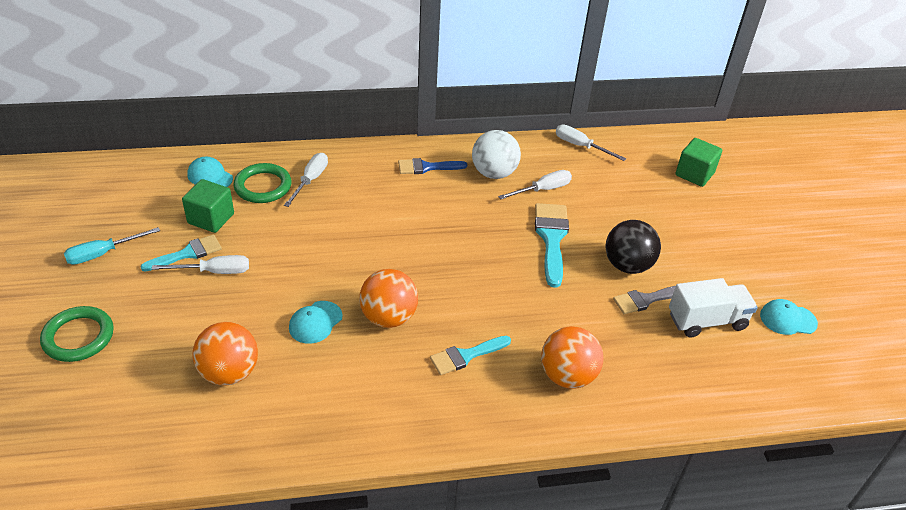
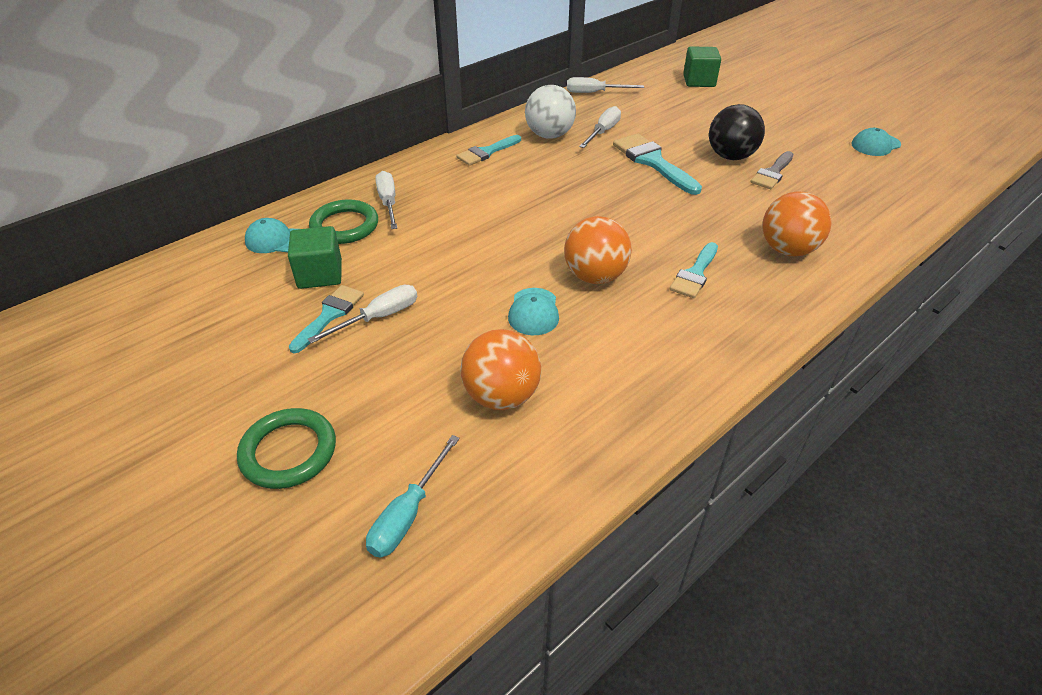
camera: 30 degrees left, 0 degrees up
turquoise screwdriver [64,227,160,265] -> turquoise screwdriver moved to [366,435,460,558]
blue brush [398,158,467,174] -> turquoise brush [456,135,521,166]
white truck [669,278,758,338] -> none

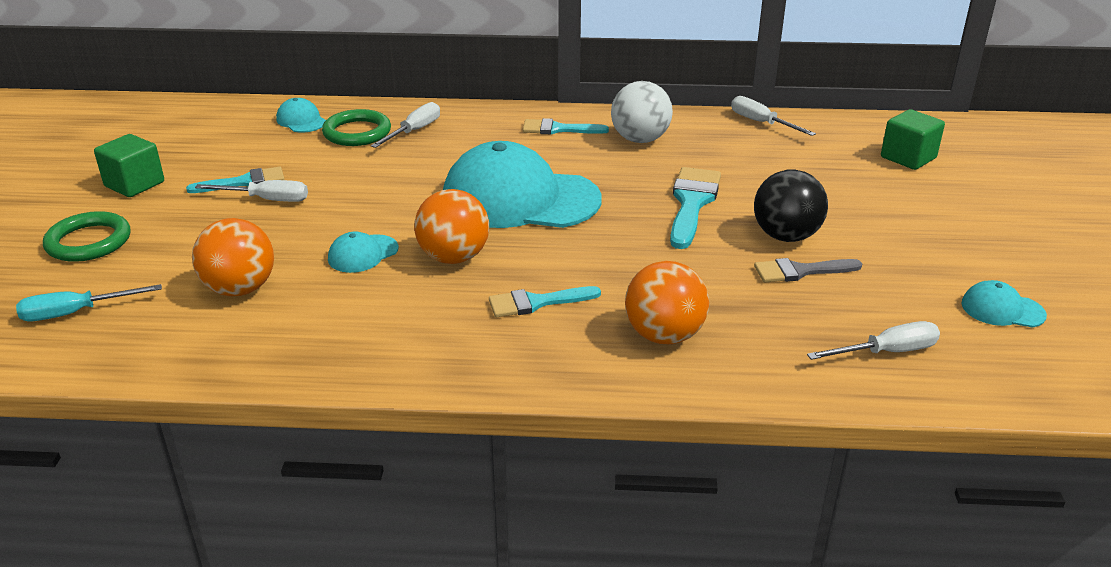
camera: 45 degrees right, 10 degrees down
green cube [288,226,342,289] -> green cube moved to [94,134,164,197]
white screwdriver [579,106,621,148] -> white screwdriver moved to [807,321,940,360]
none -> turquoise cap [443,141,602,228]

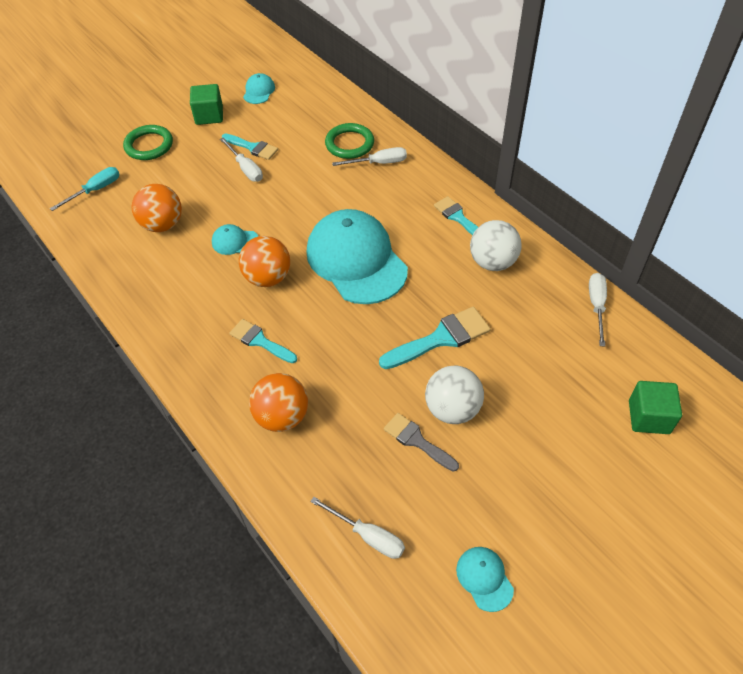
camera: 50 degrees right, 20 degrees up
turquoise screwdriver [16,284,162,321] -> turquoise screwdriver turned 105 degrees clockwise [50,167,120,211]
turquoise cap [276,98,326,132] -> turquoise cap moved to [243,73,275,104]
black ball [754,169,828,242] -> white ball [425,365,484,424]

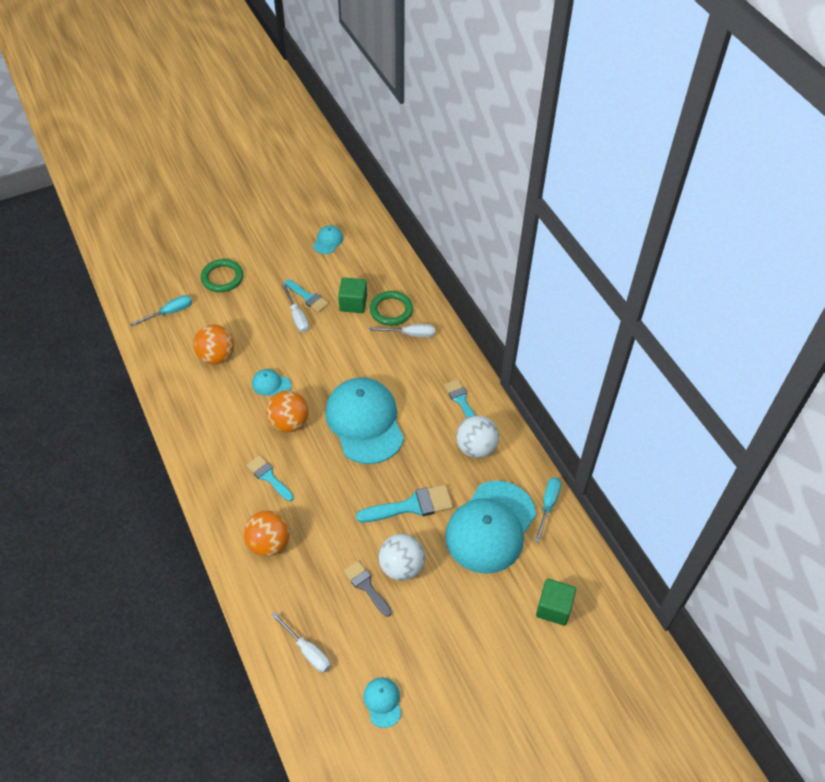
camera: 10 degrees right, 0 degrees up
green cube [190,84,223,125] -> green cube moved to [338,277,367,313]
white screwdriver [589,273,607,347] -> turquoise screwdriver [535,477,561,542]
none -> turquoise cap [445,481,536,574]

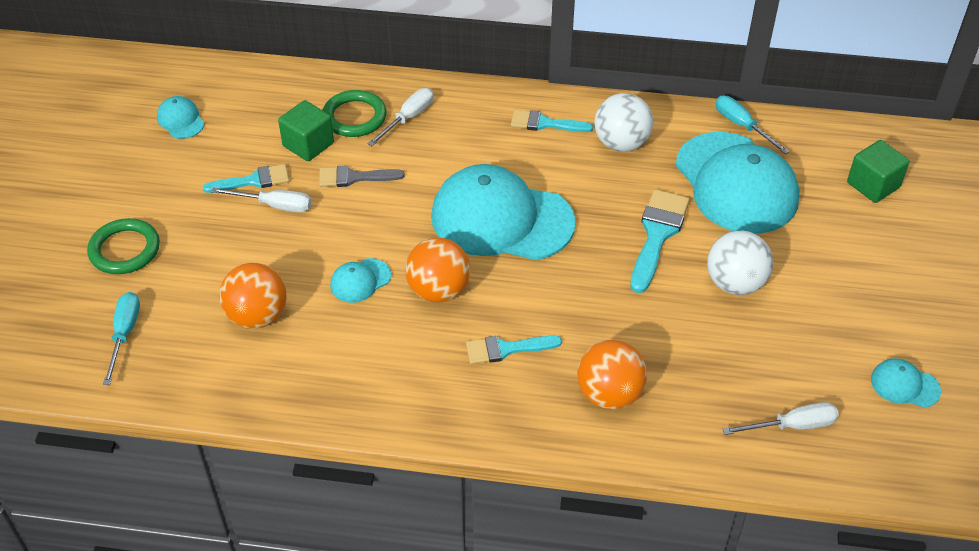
camera: 55 degrees left, 5 degrees down
grey brush [343,561,392,617] -> grey brush moved to [319,165,405,187]

